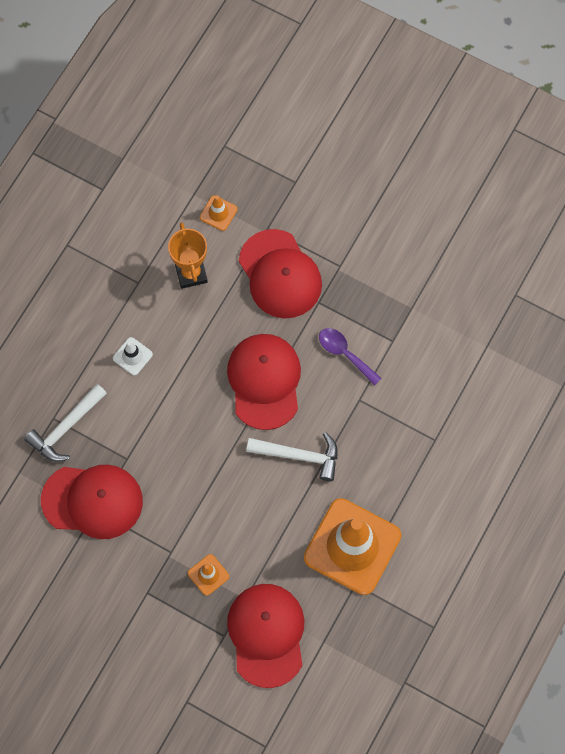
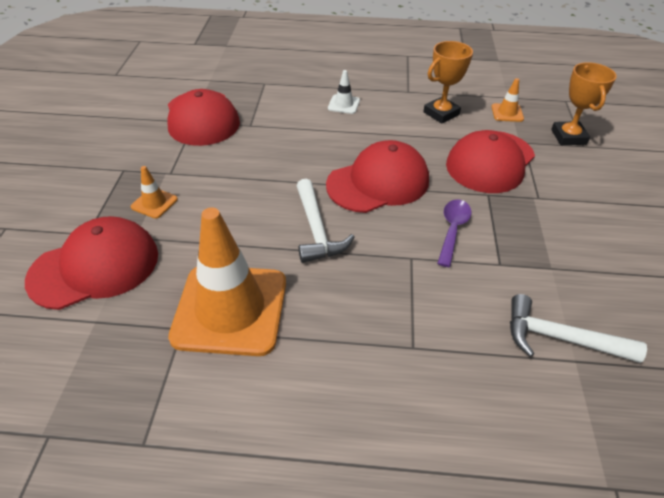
camera: 65 degrees right, 25 degrees down
white hammer [24,384,107,462] -> white hammer moved to [510,294,647,363]
none -> orange trophy [551,62,617,145]

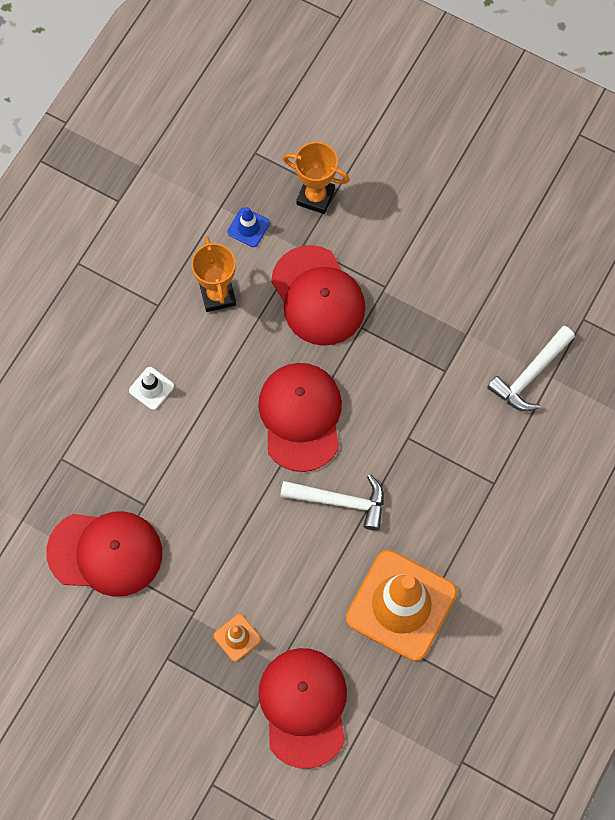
camera: 65 degrees left, 25 degrees up
purple spoon [437,199,472,267] -> none
orange traffic cone [491,78,524,122] -> blue traffic cone [227,207,270,247]

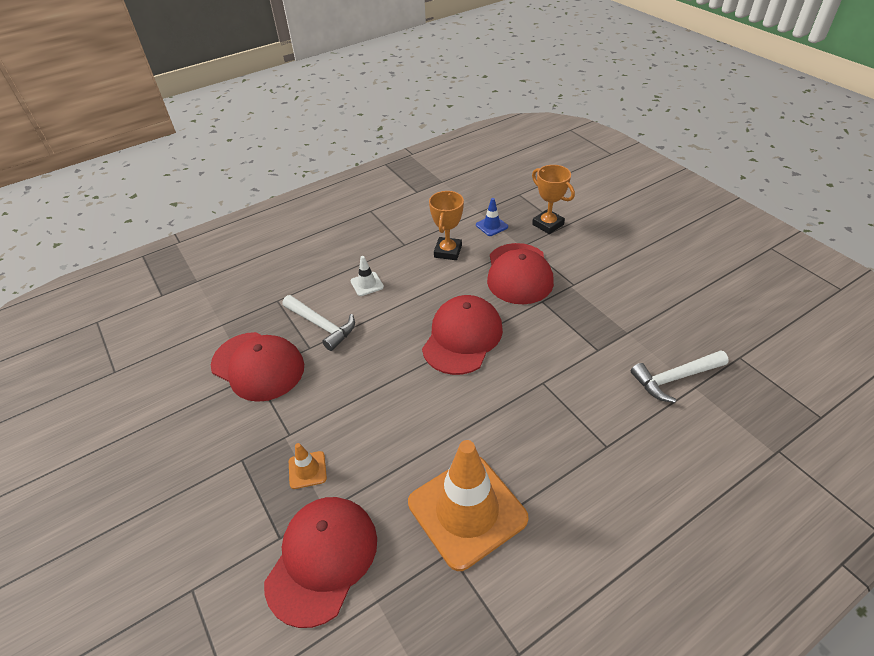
camera: 30 degrees right, 25 degrees down
white hammer [280,474,384,531] -> white hammer moved to [282,295,355,351]

